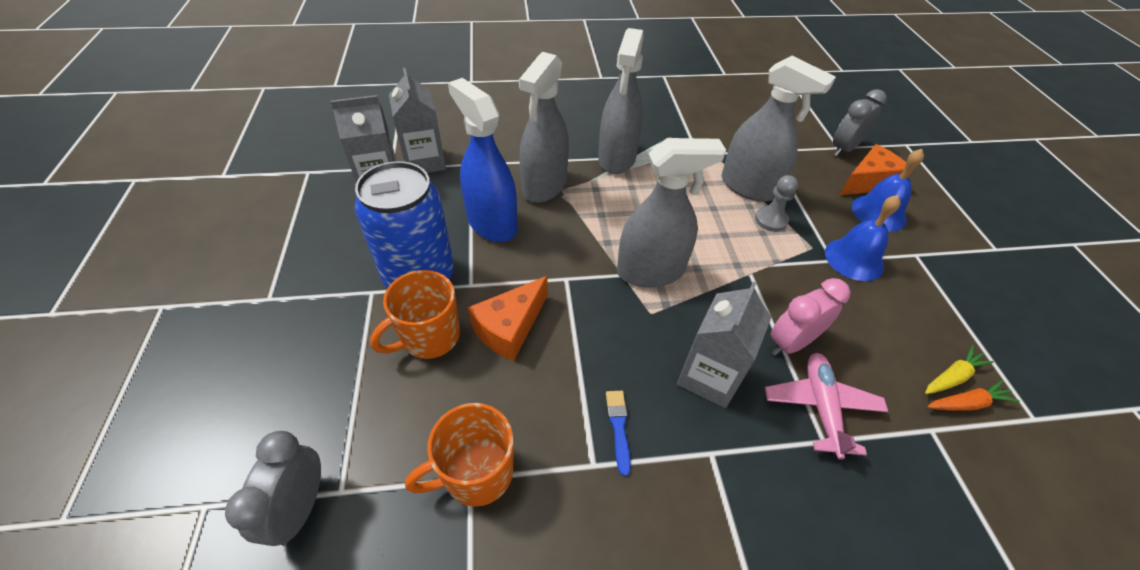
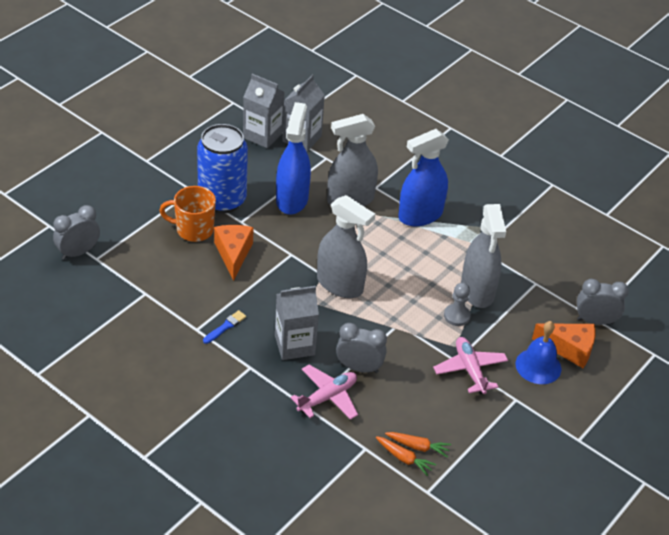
camera: 45 degrees right, 5 degrees down
orange mug [405,403,513,507] -> none
orange cheese [468,276,547,361] -> orange cheese turned 90 degrees clockwise [214,225,254,281]
grey spray bottle [598,28,643,174] -> blue spray bottle [398,129,449,226]
pink clock [771,278,851,356] -> grey clock [336,323,387,373]
blue bell [825,195,901,281] -> pink plane [433,337,508,394]
yellow carrot [925,345,994,394] -> orange carrot [385,432,451,457]

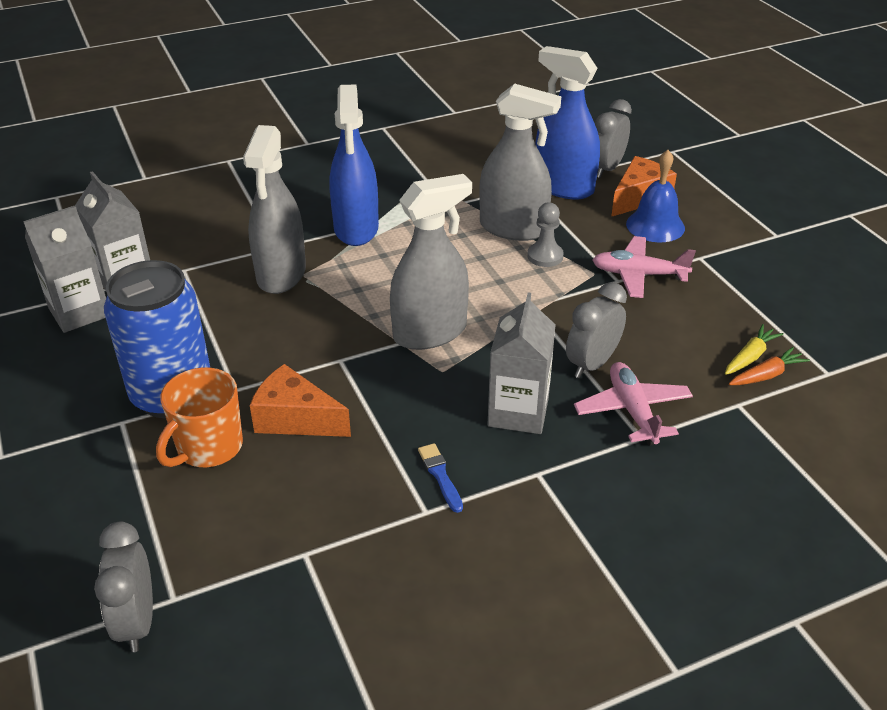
camera: 60 degrees left, 5 degrees down
blue spray bottle [276,102,311,215] -> blue spray bottle moved to [535,46,600,199]
orange carrot [385,432,451,457] -> yellow carrot [725,324,783,375]

